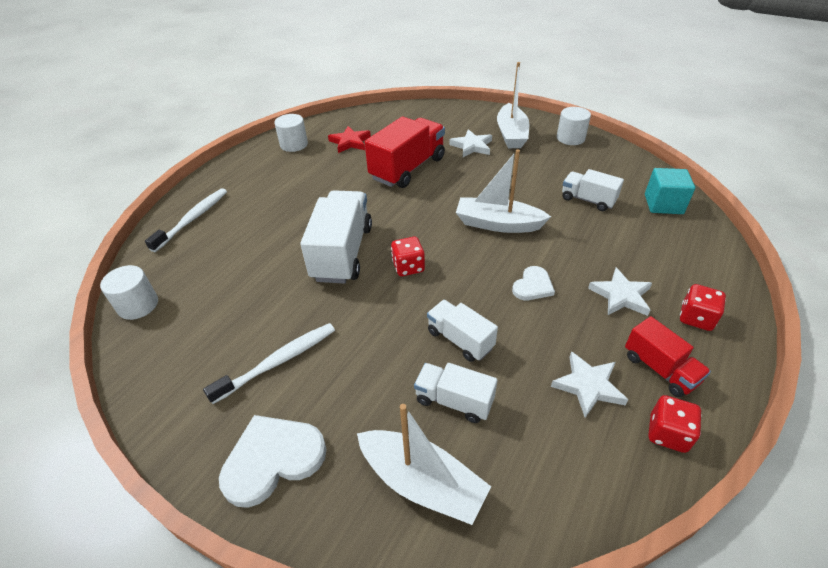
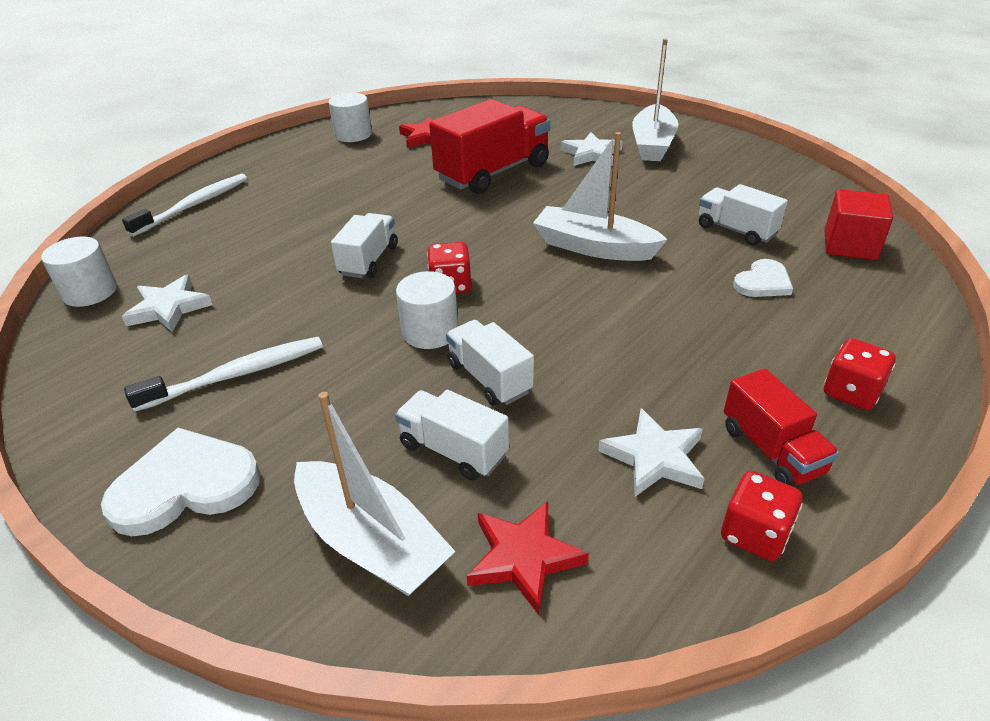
camera: 10 degrees right, 5 degrees down
white truck [300,190,372,284] -> white truck [331,213,397,278], size x0.56
white heart [512,266,555,300] -> white heart moved to [733,259,793,297]
white cylinder [557,107,591,145] -> white cylinder moved to [396,271,458,349]
white star [588,268,652,316] -> white star moved to [122,275,213,332]
turquoise cube [645,168,695,214] -> red cube [824,189,893,260]
none -> red star [467,501,589,615]

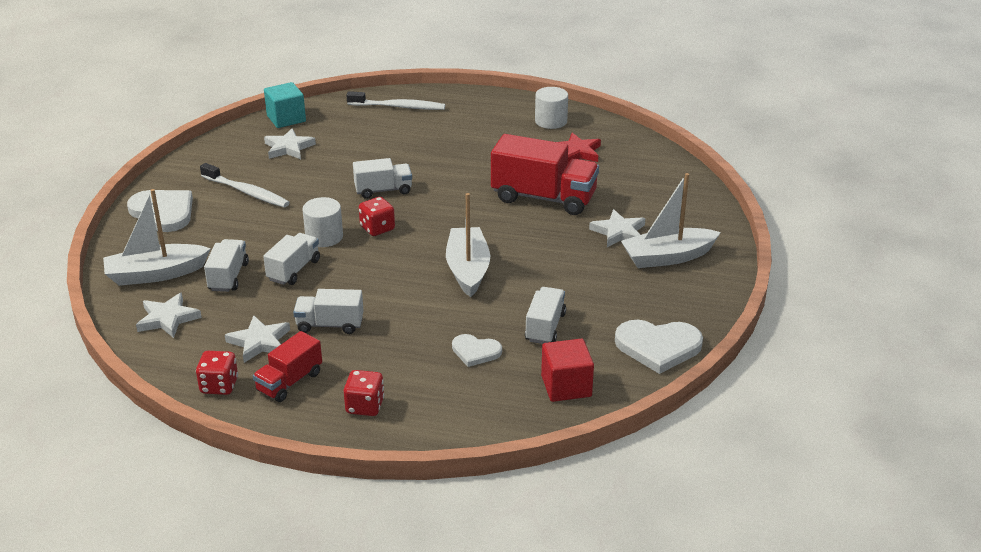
camera: 60 degrees right, 5 degrees down
white cylinder [41,237,117,307] -> turquoise cube [264,82,306,128]
white boat [294,392,456,596] -> white boat turned 60 degrees clockwise [103,189,211,286]
red star [467,501,589,615] -> white star [136,293,202,338]
none -> white truck [293,289,364,334]
none -> white heart [615,320,703,374]

